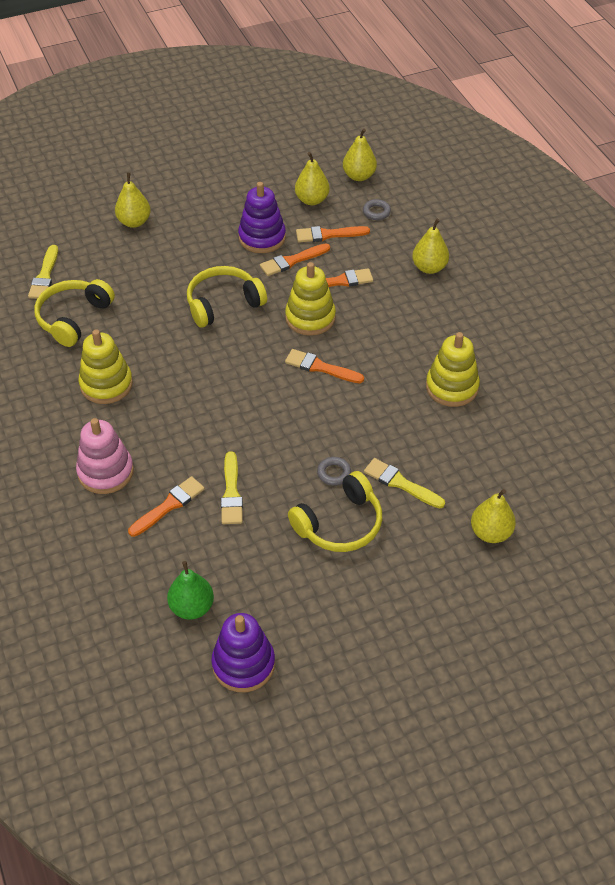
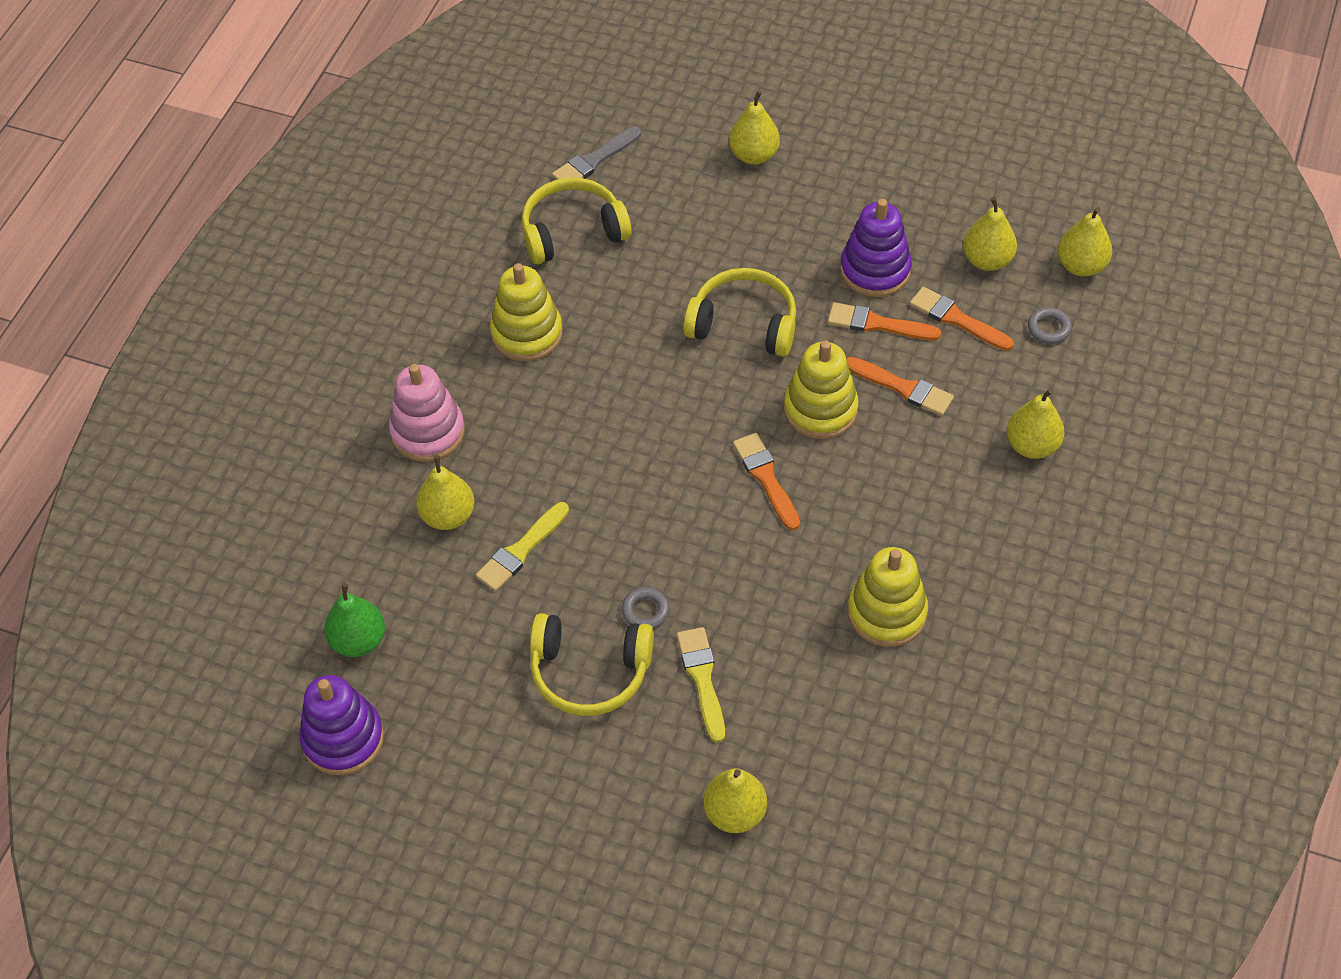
camera: 45 degrees right, 5 degrees up
yellow brush [28,245,58,299] -> grey brush [552,127,641,180]
orange brush [128,476,205,537] -> yellow pear [416,455,475,530]

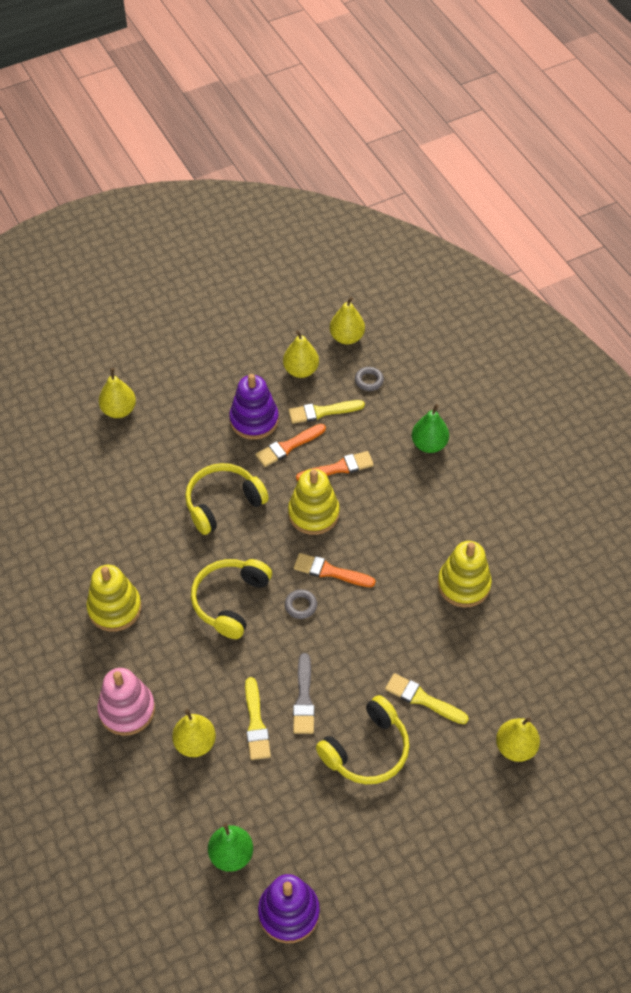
camera: 50 degrees left, 0 degrees up
yellow headphones [522,178,632,264] -> yellow headphones moved to [191,559,272,639]
grey brush [552,127,641,180] -> grey brush moved to [293,653,315,734]
grey ring [622,587,670,629] -> grey ring moved to [285,589,317,619]
orange brush [910,287,1014,351] -> yellow brush [288,400,365,424]
yellow pear [1007,388,1064,459] -> green pear [412,404,449,453]

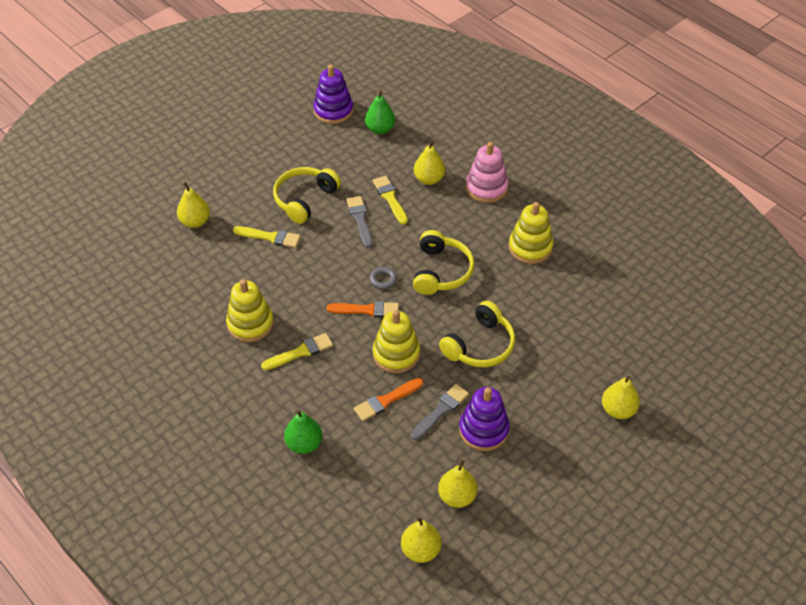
camera: 165 degrees right, 5 degrees down
orange brush [256,424,326,467] -> grey brush [411,384,469,440]
yellow brush [288,400,365,424] -> yellow brush moved to [261,333,333,370]
grey ring [355,367,384,391] -> none

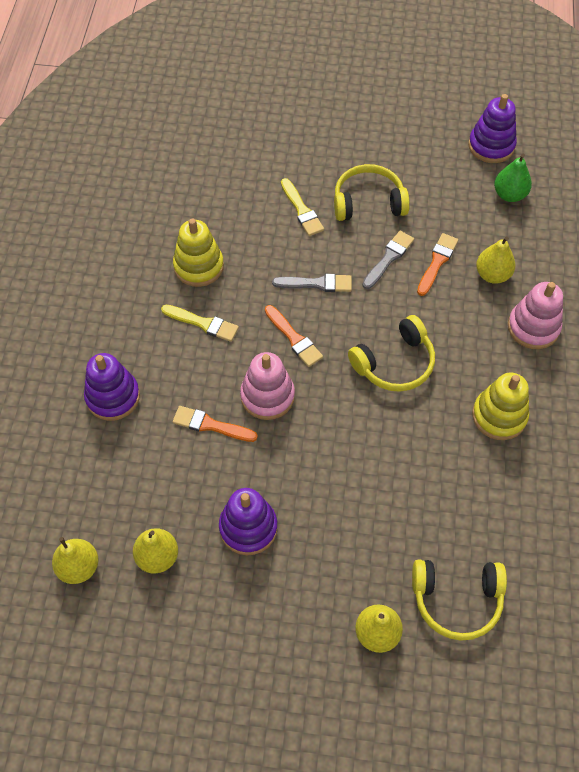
camera: 50 degrees right, 10 degrees up
yellow pear [177,182,210,228] -> none
green pear [284,410,322,454] -> purple stacking toy [84,353,140,421]
grey ring [370,267,397,289] -> none
yellow brush [373,176,408,224] -> orange brush [417,233,458,296]
yellow stacking toy [373,310,420,373] -> pink stacking toy [240,352,295,420]
grey brush [411,384,469,440] -> grey brush moved to [272,274,352,292]
yellow headphones [439,301,515,367] -> yellow headphones moved to [412,560,507,641]

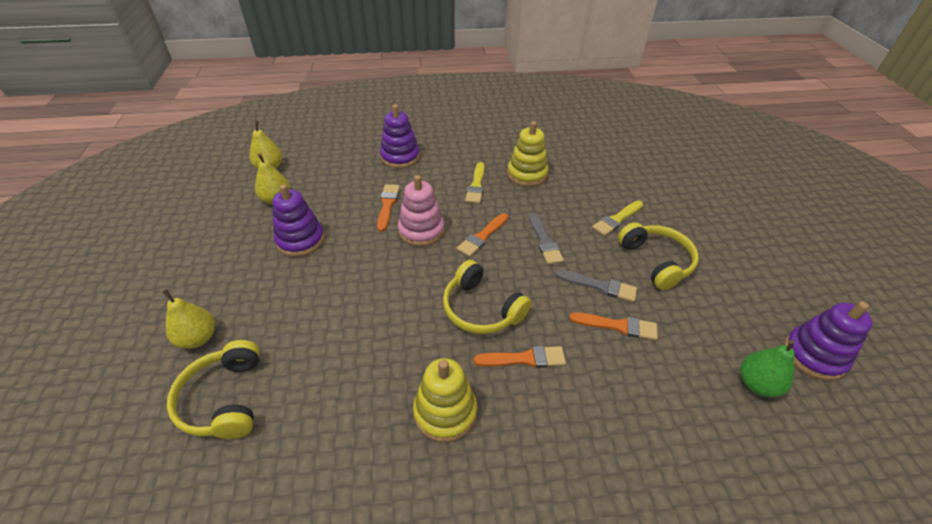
camera: 75 degrees right, 15 degrees down
yellow pear [476,236,516,284] -> none
pink stacking toy [508,282,563,349] -> none
none -> orange brush [474,346,566,368]

